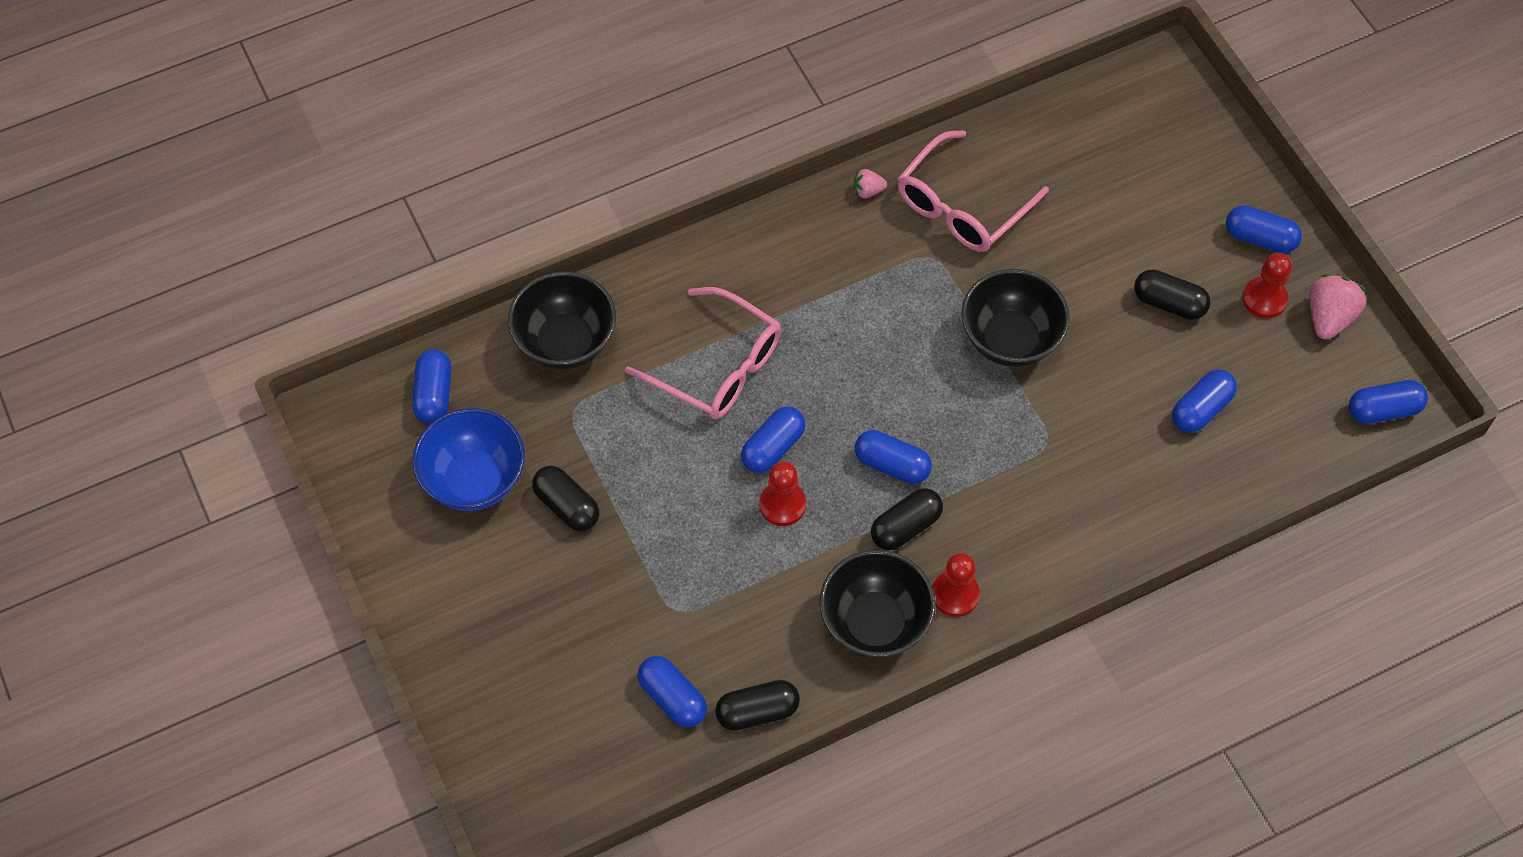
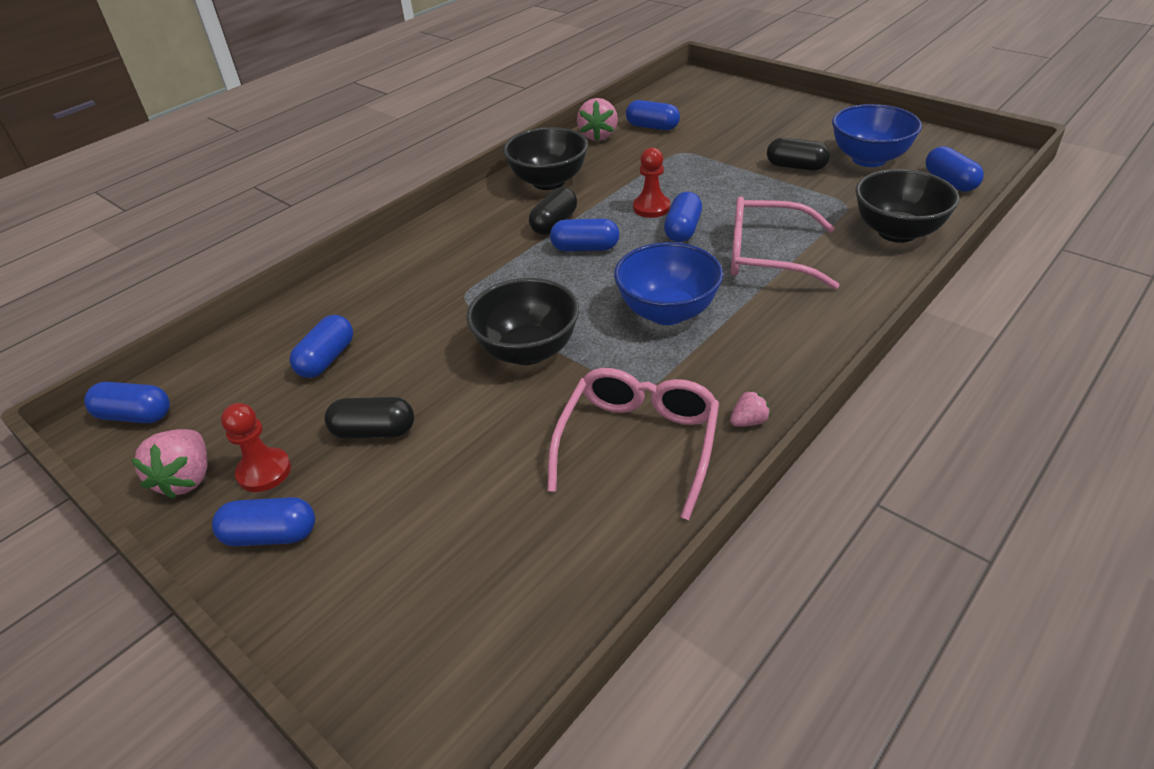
camera: 160 degrees right, 20 degrees down
black capsule [715,680,800,731] -> pink strawberry [577,98,618,141]
red pawn [932,553,980,617] -> none
blue capsule [1349,380,1428,424] -> blue capsule turned 45 degrees clockwise [84,382,170,423]
none -> blue bowl [614,242,723,325]

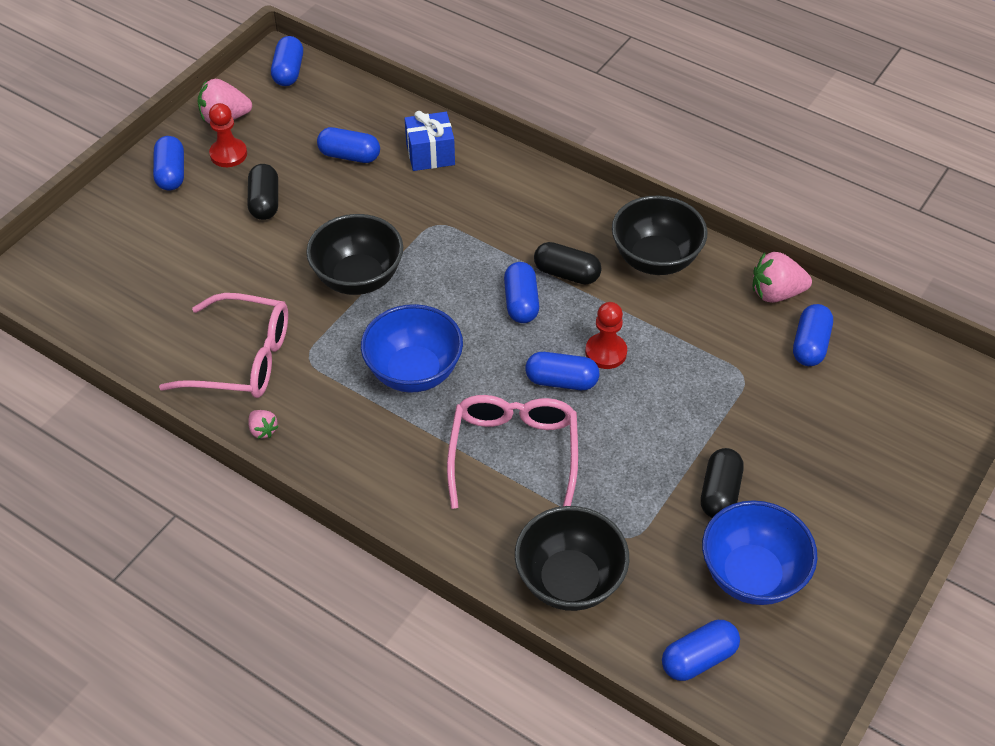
camera: 80 degrees right, 10 degrees up
none -> blue gift [404,111,455,171]

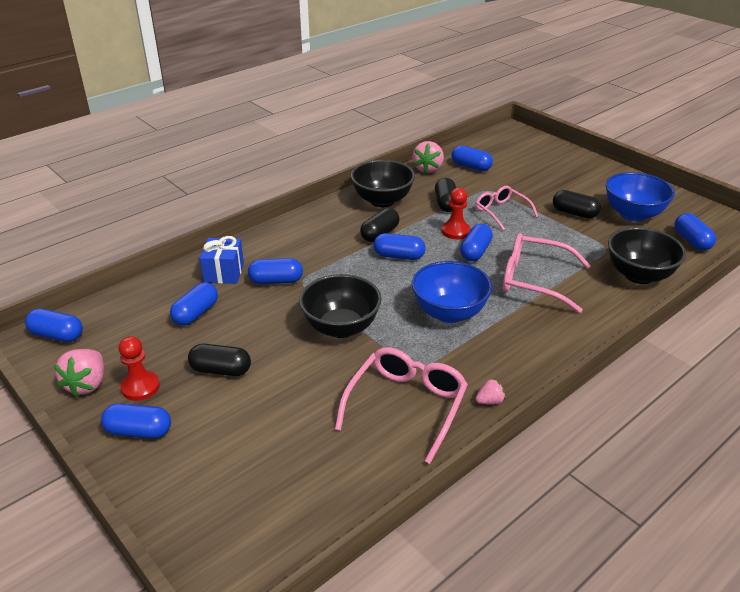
camera: 75 degrees left, 15 degrees down
none -> blue capsule [248,258,303,284]
none -> black capsule [435,178,456,212]
none -> pink glasses [475,186,538,231]

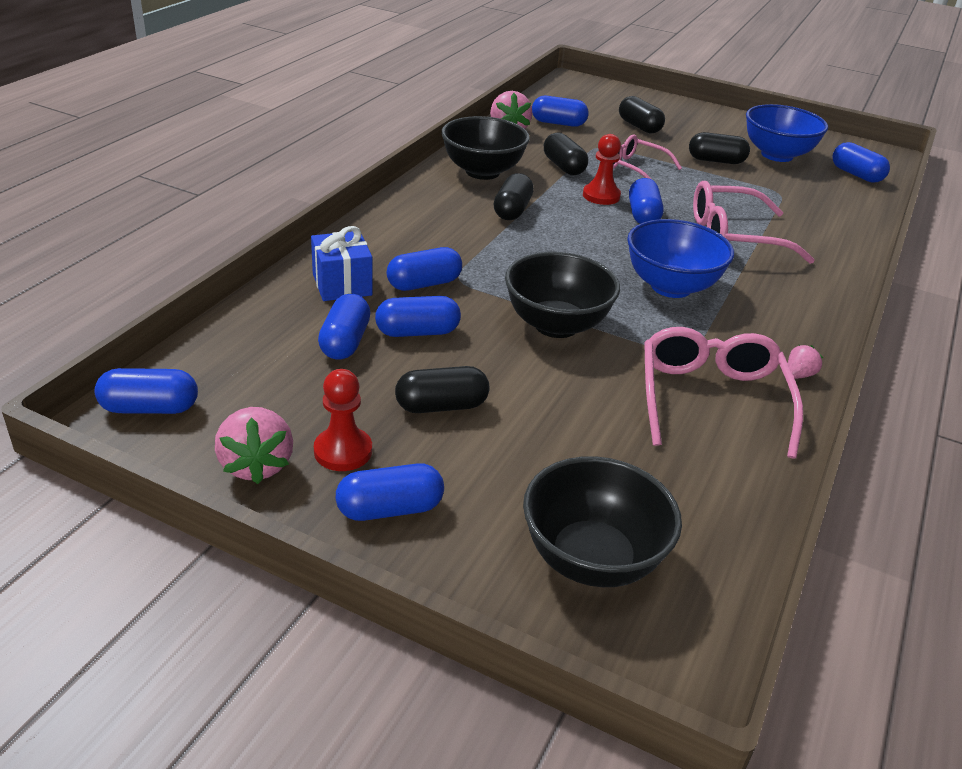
camera: 25 degrees left, 0 degrees up
blue capsule [374,233,425,260] -> blue capsule moved to [375,296,461,337]
black bowl [608,227,686,284] -> black bowl moved to [523,456,682,587]
none -> black capsule [619,96,665,133]

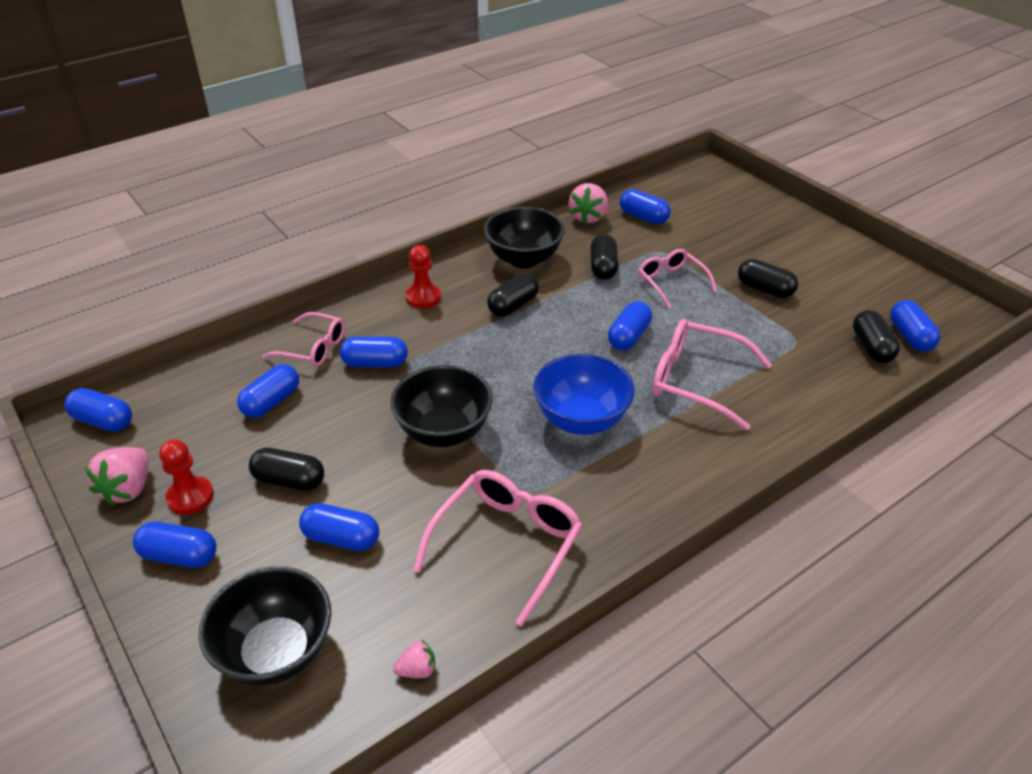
camera: 30 degrees right, 5 degrees up
blue gift [311,226,373,301] -> pink glasses [262,312,345,367]
blue capsule [375,296,461,337] -> blue capsule moved to [299,503,379,551]
red pawn [583,134,621,205] -> red pawn moved to [405,245,441,309]
black capsule [619,96,665,133] -> black capsule moved to [853,310,900,363]
blue bowl [746,104,828,162] -> none
pink strawberry [788,345,823,379] -> pink strawberry moved to [393,640,435,678]

